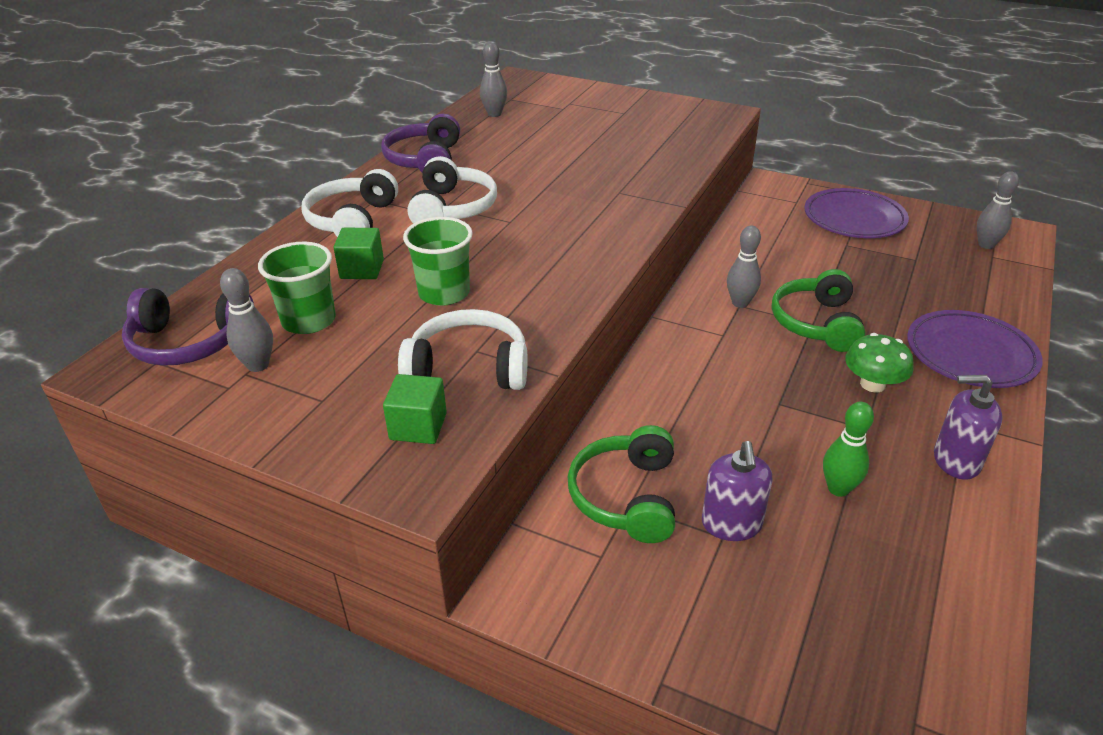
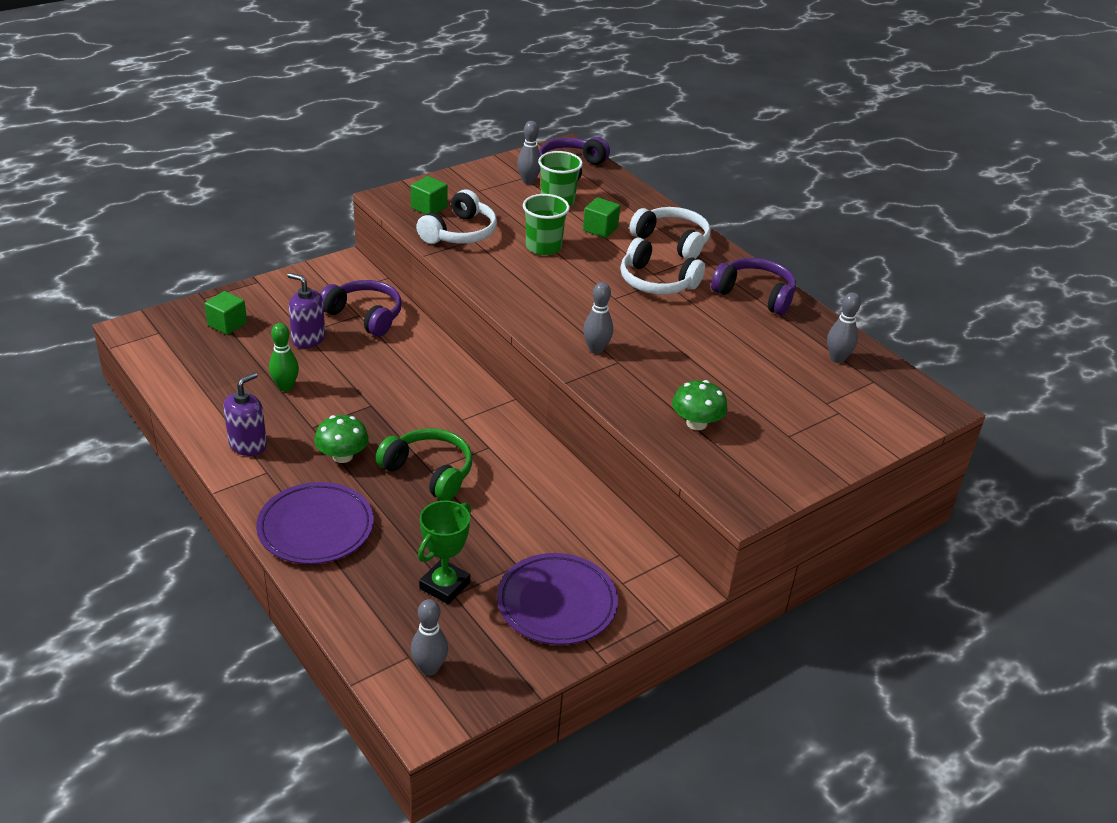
camera: 115 degrees right, 0 degrees up
green headphones [568,425,675,543] -> purple headphones [320,280,402,337]
grey bowling pin [727,226,761,308] -> grey bowling pin moved to [583,282,613,354]
none -> green cube [205,291,247,335]
none -> green trophy [418,500,471,604]
none -> green mushroom [672,380,727,430]

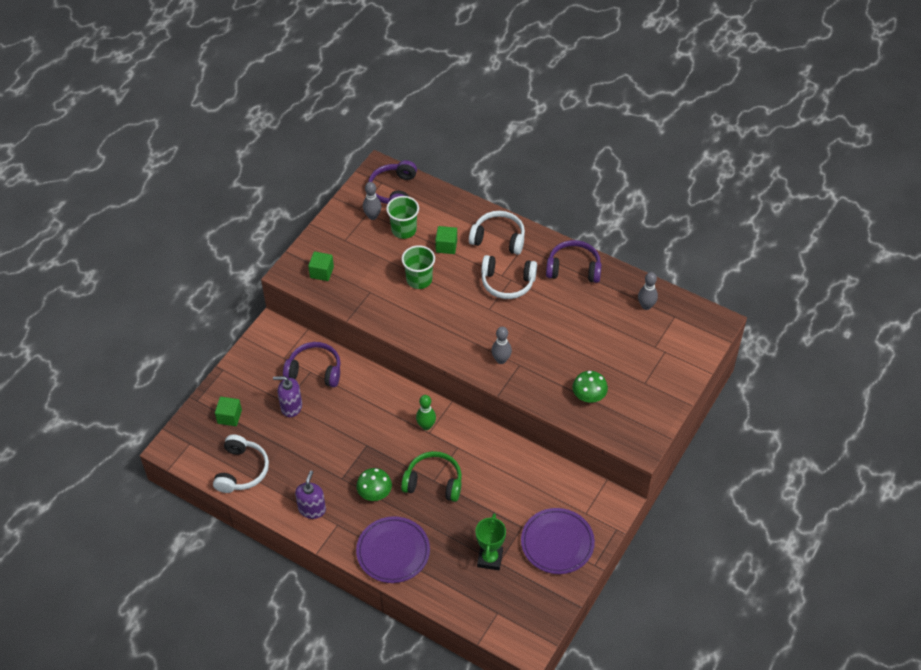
camera: 20 degrees left, 15 degrees up
green bowling pin [269,323,299,391] -> green bowling pin moved to [416,395,436,430]
grey bowling pin [411,599,448,675] -> none
white headphones [416,189,497,244] -> white headphones moved to [213,435,269,493]

